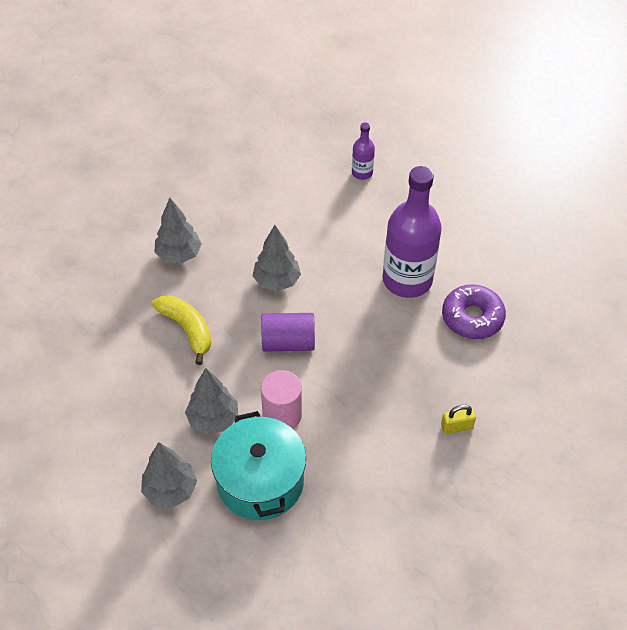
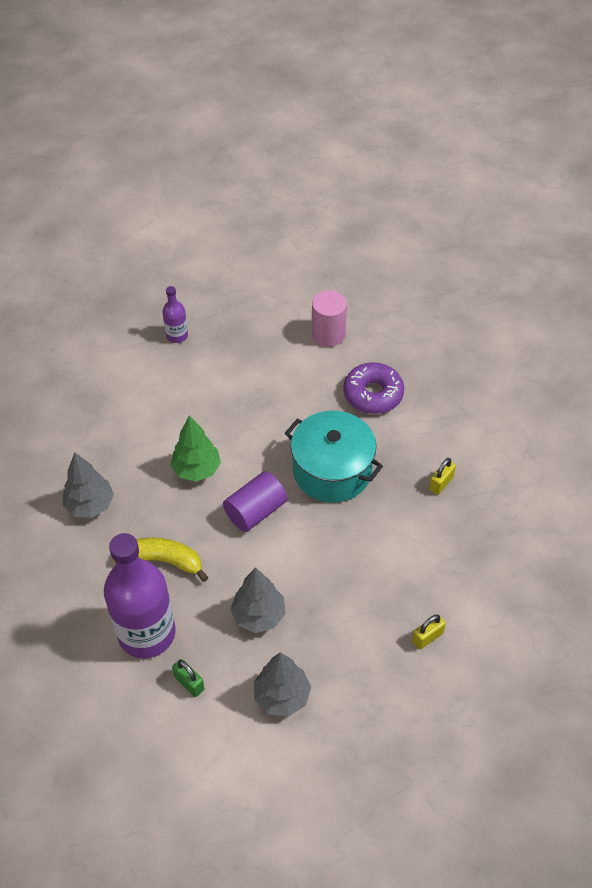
camera: 40 degrees left, 0 degrees up
turquoise pot [211,411,306,520] -> turquoise pot moved to [285,411,383,503]
grey tree [253,225,301,291] -> green tree [170,415,221,482]
pink cylinder [261,370,302,429] -> pink cylinder moved to [312,290,347,347]
purple bottle [383,166,442,298] -> purple bottle moved to [104,533,176,659]
none -> green padlock [172,659,205,697]
none -> yellow padlock [412,614,446,650]

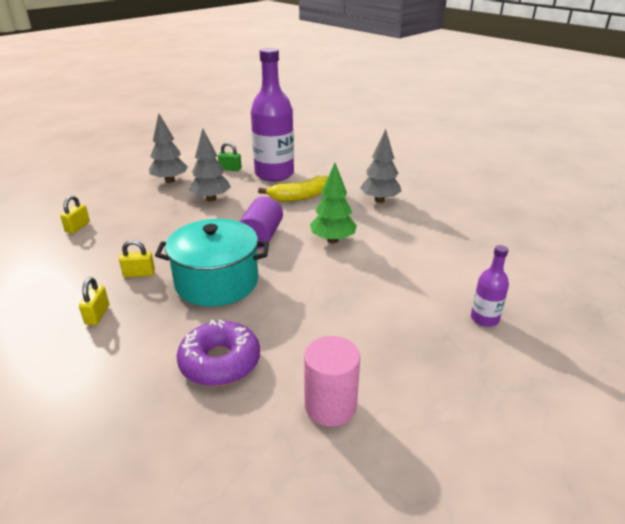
camera: 145 degrees right, 20 degrees down
none -> yellow padlock [119,240,155,277]

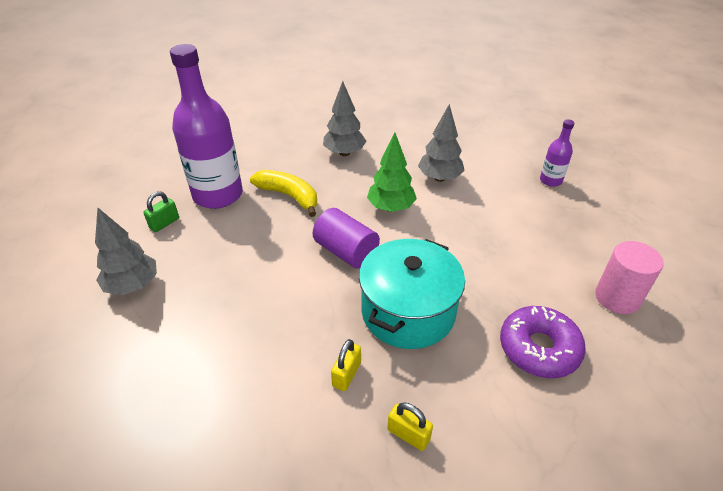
camera: 60 degrees left, 10 degrees up
yellow padlock [60,195,90,234] -> none
grey tree [189,128,231,201] -> grey tree moved to [418,104,465,182]
yellow banana [258,175,328,202] -> yellow banana turned 60 degrees counterclockwise [250,170,318,217]

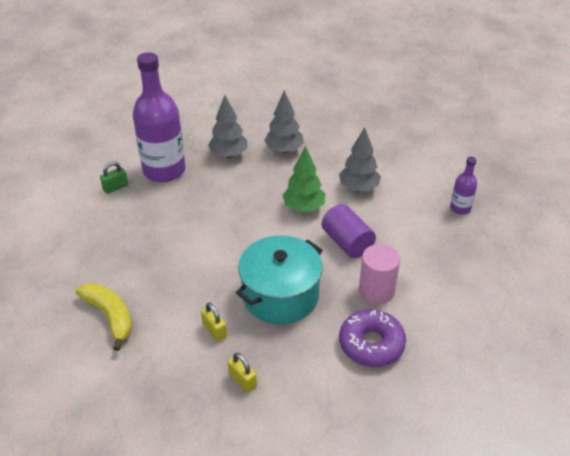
camera: 15 degrees right, 0 degrees up
grey tree [95,208,157,295] -> grey tree moved to [208,95,248,158]
yellow banana [250,170,318,217] -> yellow banana moved to [75,283,132,351]
purple cylinder [313,208,380,268] -> purple cylinder moved to [322,204,376,258]
yellow padlock [331,339,361,391] -> yellow padlock turned 75 degrees counterclockwise [201,302,227,342]
pink cylinder [595,241,664,314] -> pink cylinder moved to [359,244,400,304]

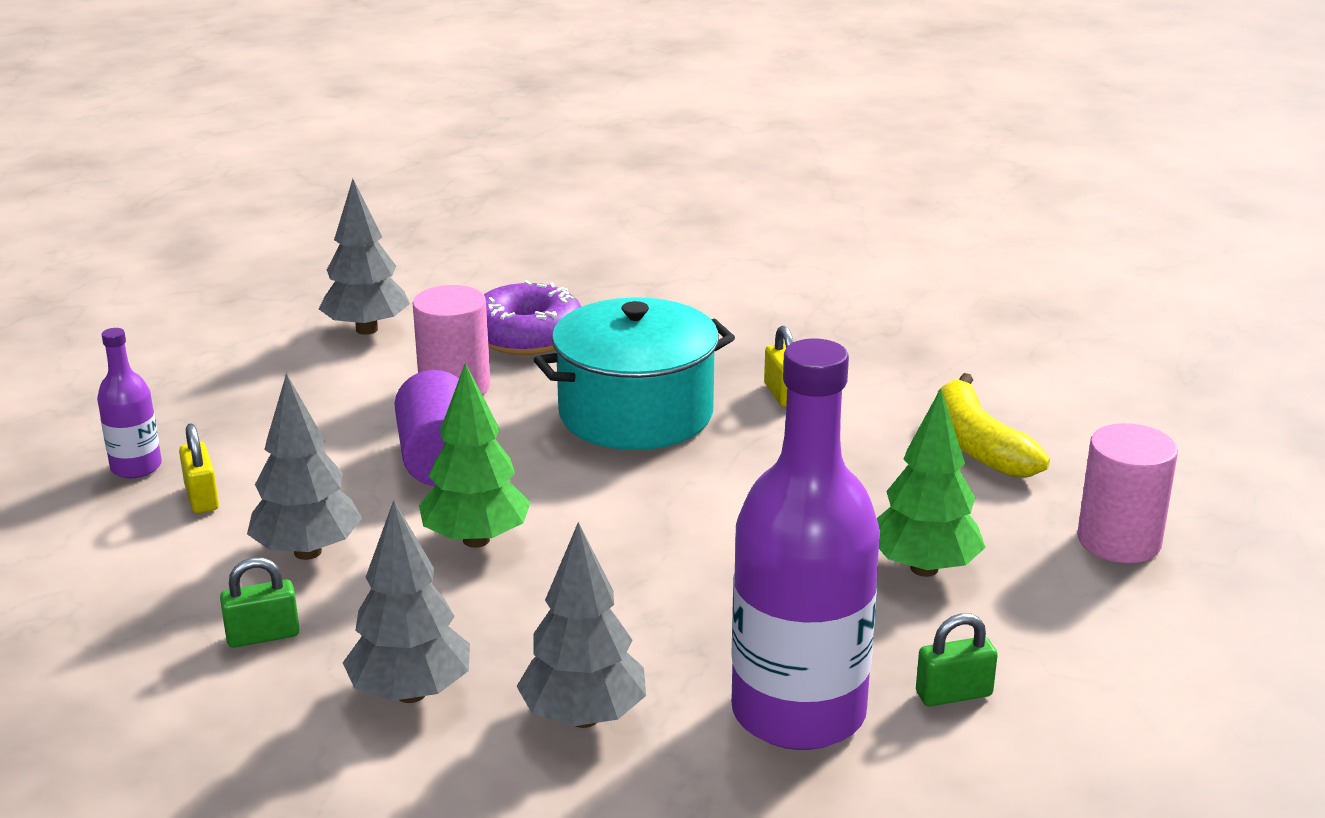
camera: 160 degrees left, 15 degrees down
yellow padlock [228,352,257,393] -> yellow padlock moved to [179,423,219,513]
none -> green padlock [220,557,300,648]
none -> grey tree [319,179,410,335]
none -> green tree [877,388,986,577]
none -> pink cylinder [1077,423,1178,563]

